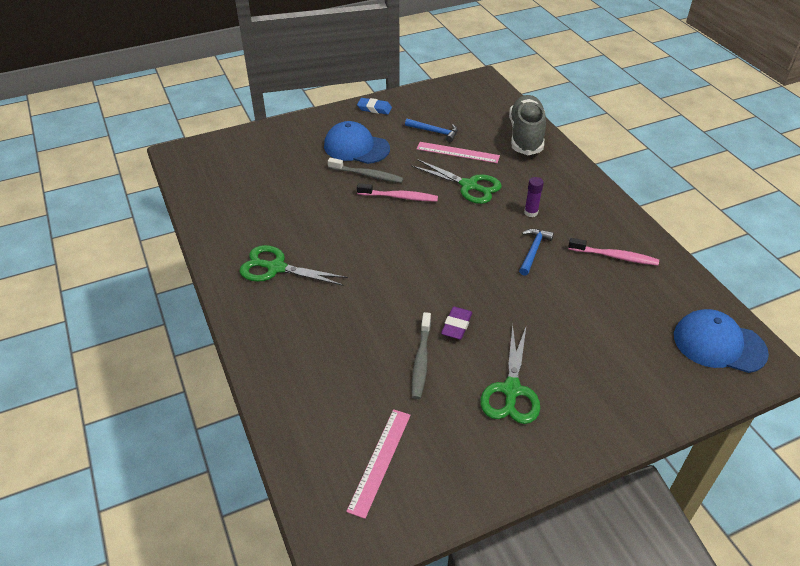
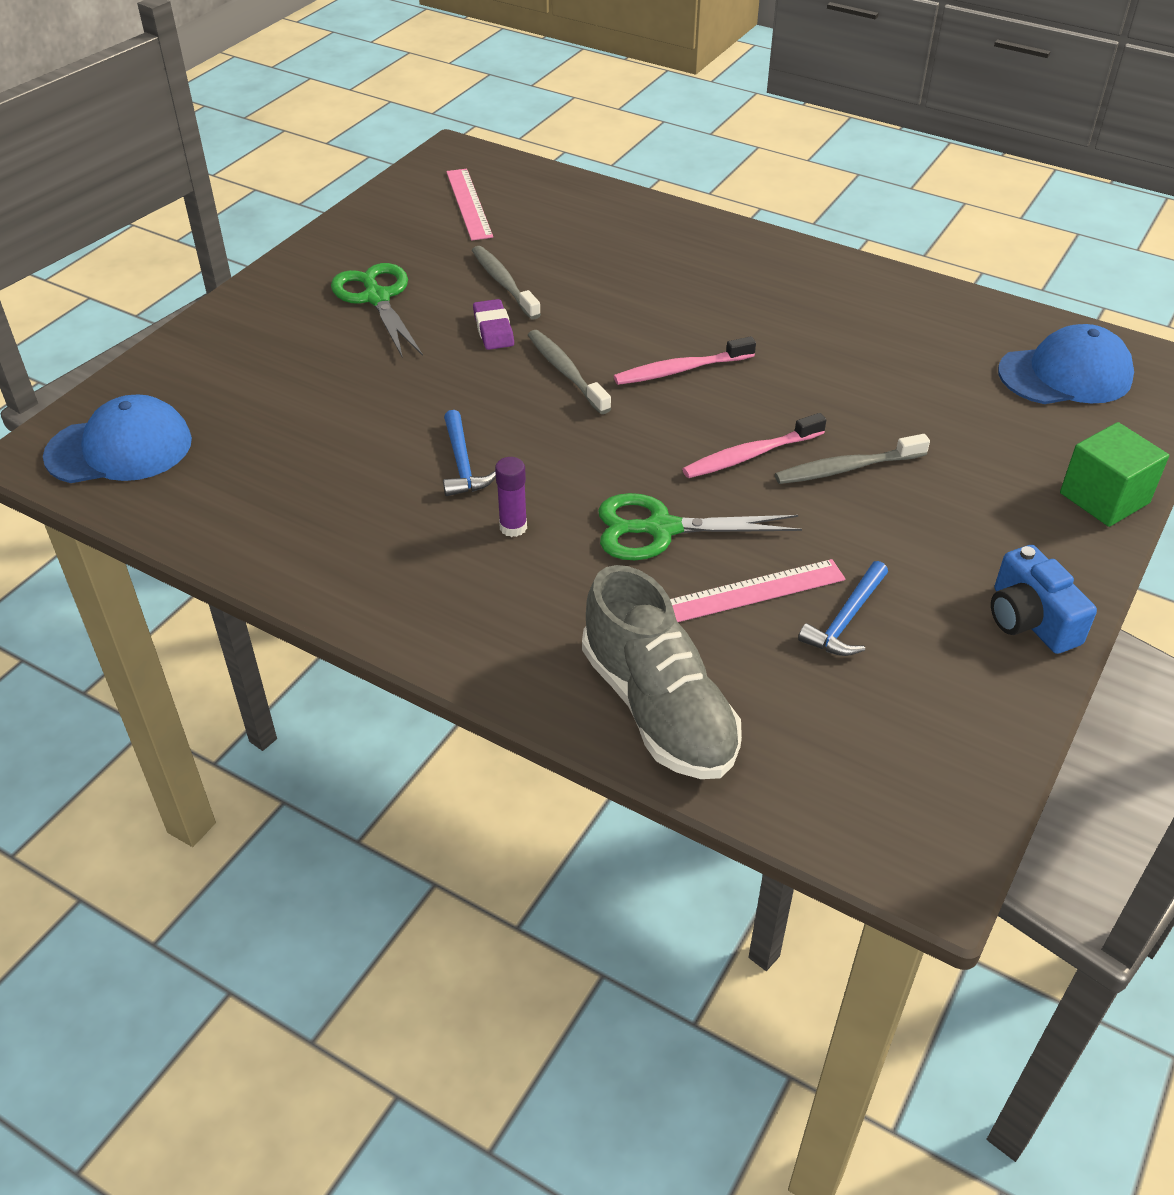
camera: 145 degrees right, 0 degrees up
green scissors [239,245,348,286] -> none
blue cap [324,121,390,164] -> blue cap moved to [998,324,1134,404]
blue eraser [357,98,392,115] -> blue camera [991,545,1097,654]
blue hammer [405,119,458,142] -> blue hammer turned 45 degrees counterclockwise [798,561,888,656]
pink toothbrush [568,238,659,266] -> pink toothbrush moved to [614,336,756,385]
none -> grey toothbrush [528,330,611,414]
none -> green cube [1060,422,1169,527]

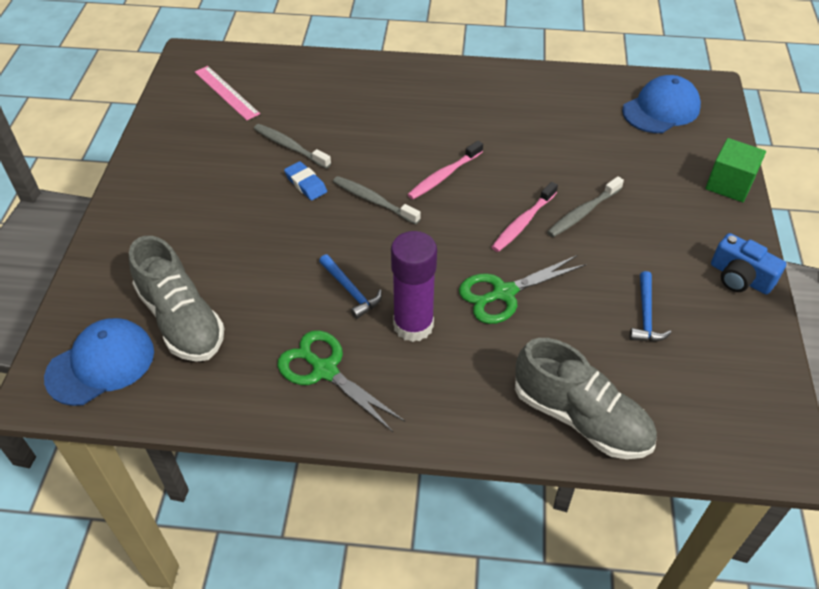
camera: 25 degrees left, 5 degrees up
green scissors [331,263,423,358] -> green scissors moved to [277,330,405,432]
purple eraser [473,299,514,350] -> blue eraser [284,161,327,201]
purple glue stick [495,457,527,537] -> purple glue stick [391,231,437,342], size x2.10
pink ruler [670,559,845,622] -> none
none -> grey shoe [129,236,224,362]

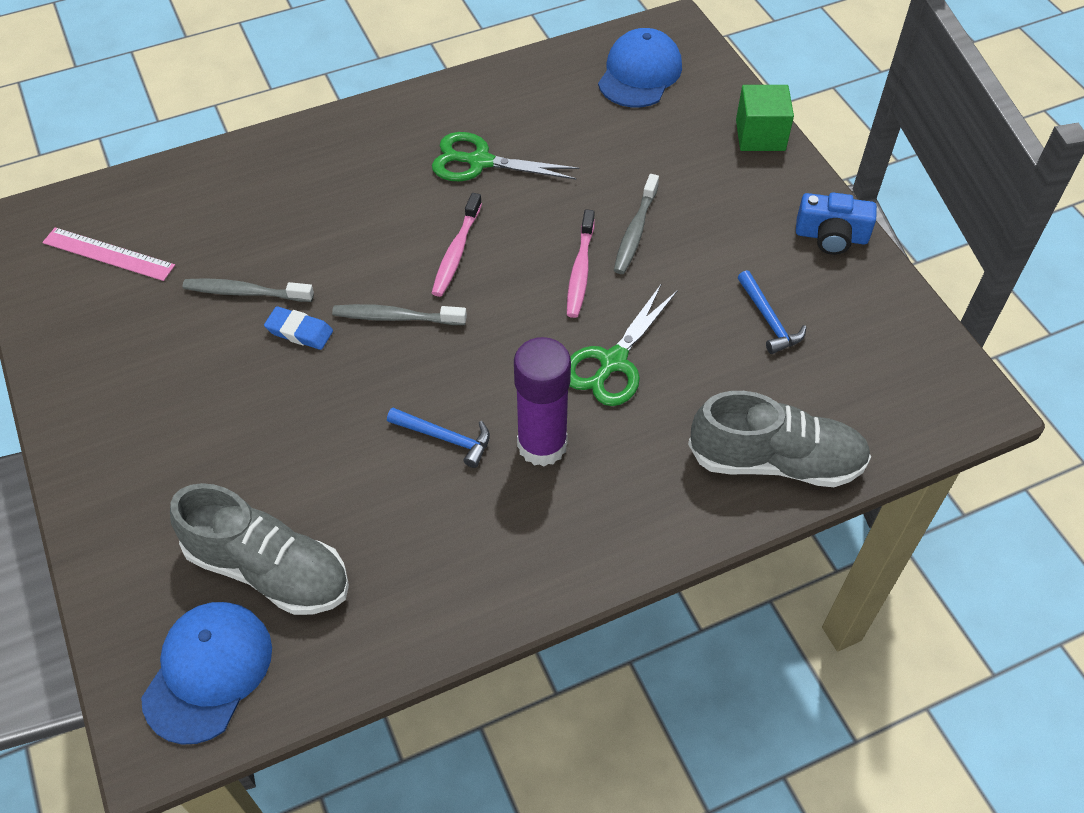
camera: 30 degrees left, 5 degrees up
green scissors [277,330,405,432] -> green scissors moved to [432,132,579,181]

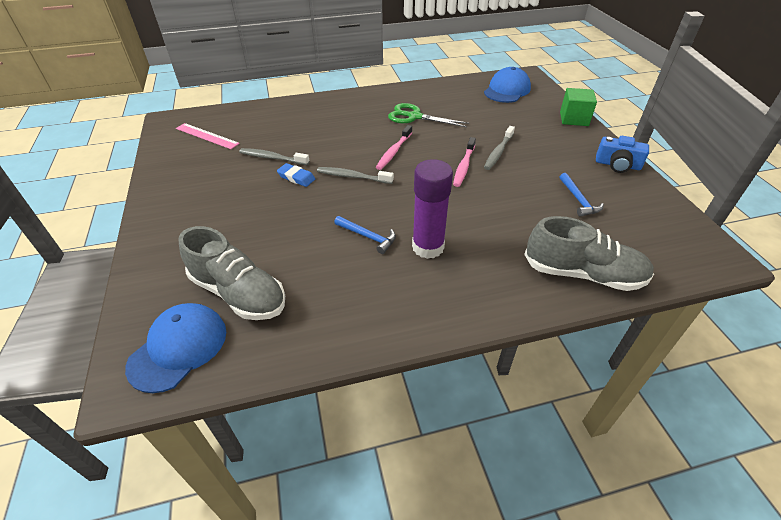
camera: 10 degrees right, 10 degrees down
green scissors [570,283,678,406] -> none

